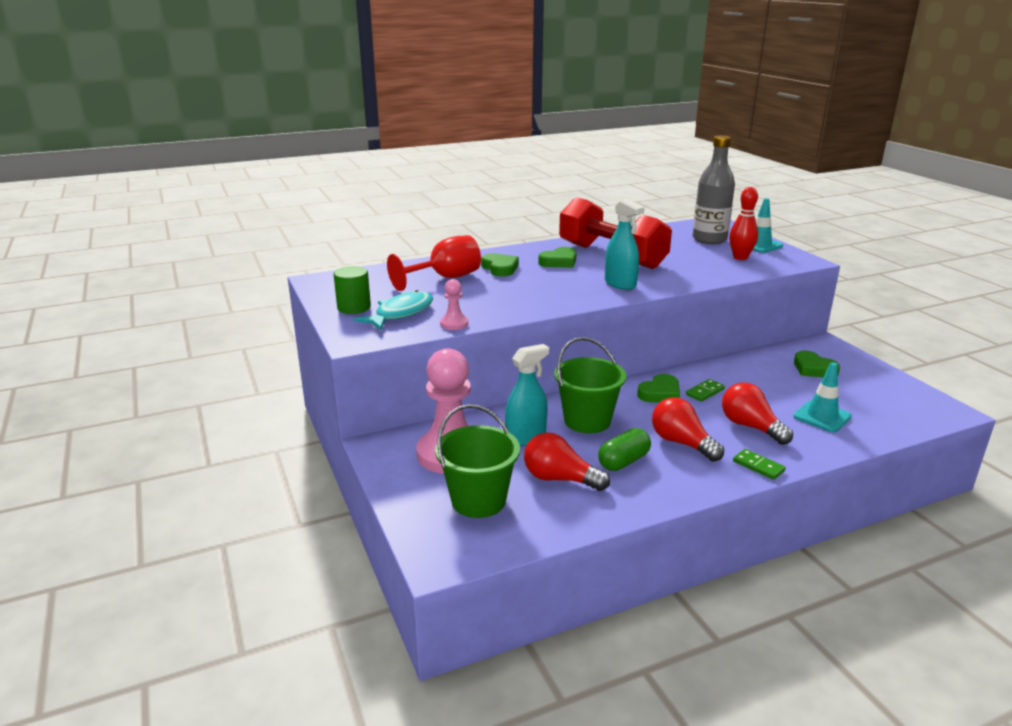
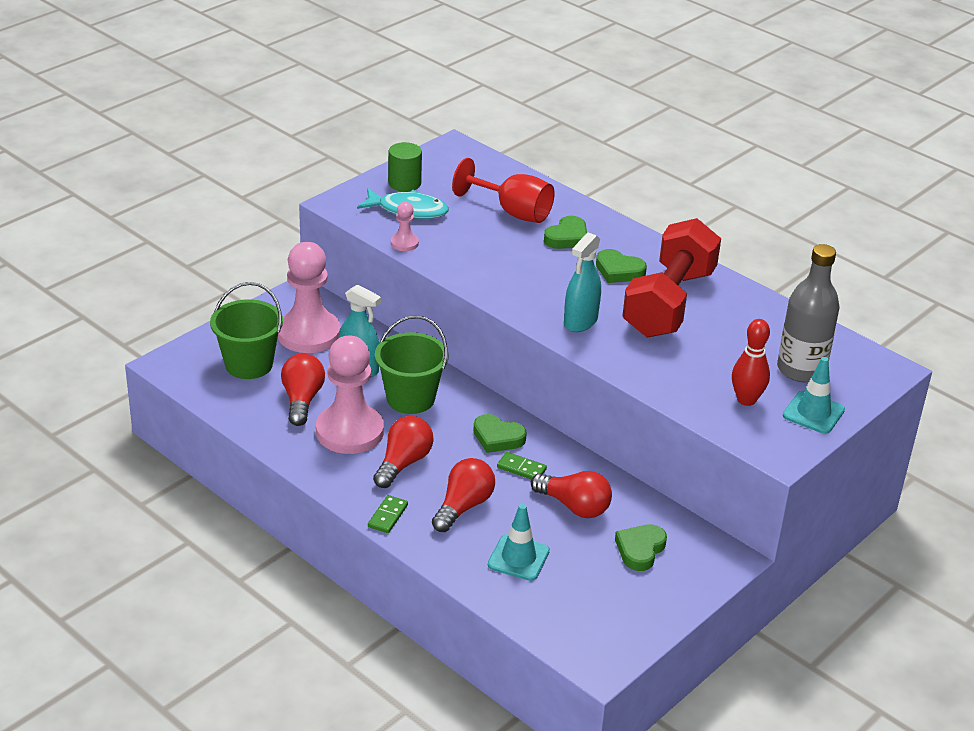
camera: 65 degrees right, 10 degrees up
green capsule [598,428,651,471] -> pink pawn [316,336,384,454]
none -> red light bulb [531,471,612,518]

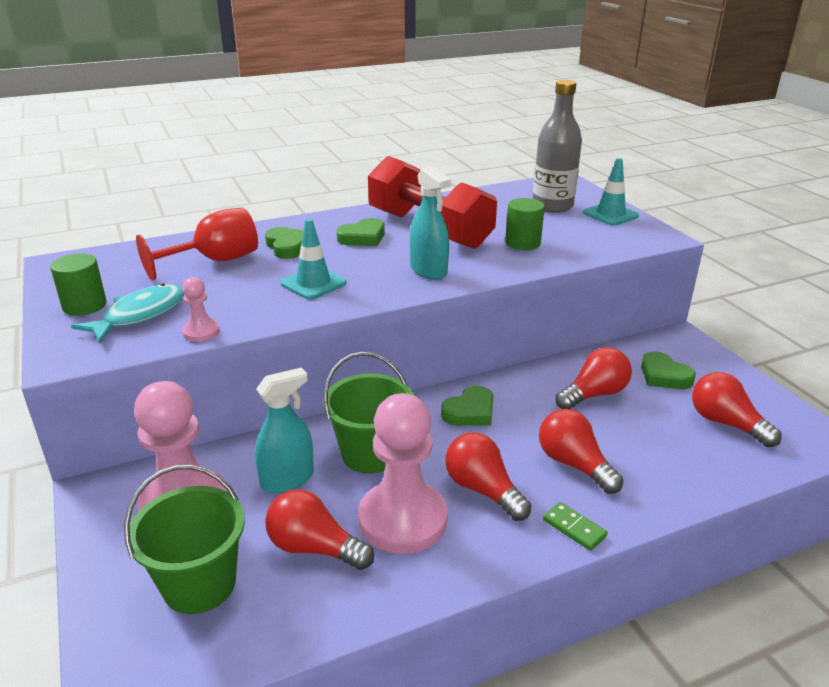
camera: 65 degrees left, 5 degrees down
turquoise traffic cone [488,504,550,581] -> turquoise traffic cone moved to [280,218,347,300]
green domino [497,452,547,479] -> none
red bowling pin [732,319,770,406] -> none
none -> green cylinder [505,198,545,250]
none -> red light bulb [692,372,782,447]

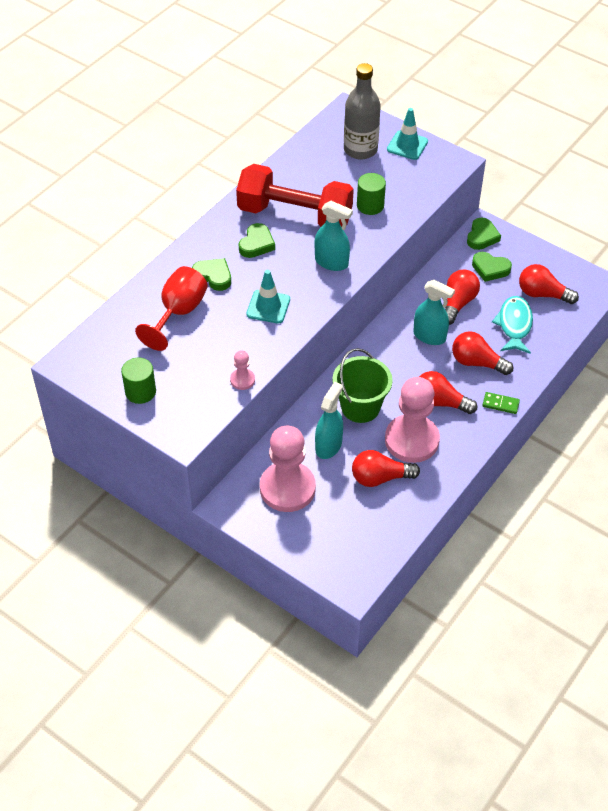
camera: 30 degrees left, 20 degrees up
turquoise fish [71,283,184,343] -> turquoise fish moved to [492,296,533,354]
green bucket [124,465,245,614] -> none
green heart [441,386,493,426] -> green heart moved to [467,217,501,250]
none -> turquoise spray bottle [414,280,455,345]

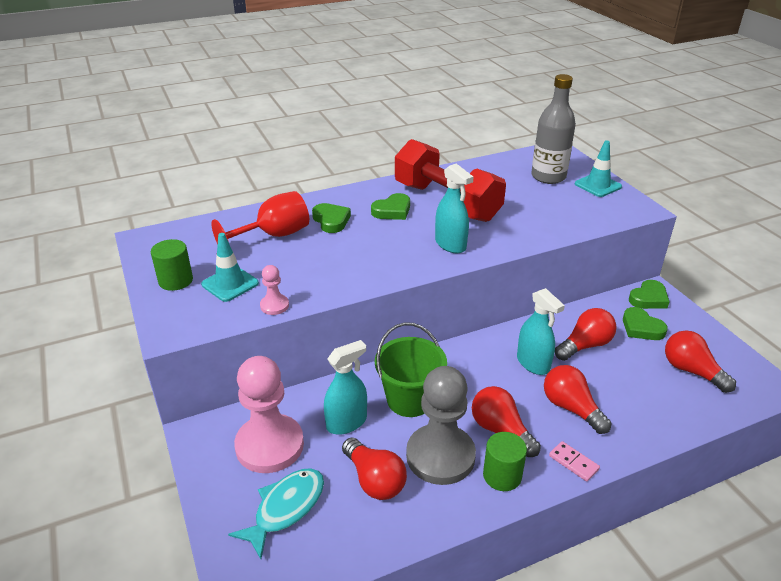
camera: 30 degrees right, 15 degrees down
turquoise traffic cone [246,270,290,323] -> turquoise traffic cone moved to [201,233,259,302]
red light bulb [352,450,420,487] -> red light bulb turned 150 degrees counterclockwise [342,438,407,500]
green cylinder [357,173,386,215] -> green cylinder moved to [483,432,527,491]
pink pawn [385,377,440,463] -> grey pawn [406,366,476,485]
green domino [482,392,520,414] -> pink domino [549,441,600,482]
turquoise fish [492,296,533,354] -> turquoise fish moved to [228,468,324,559]

